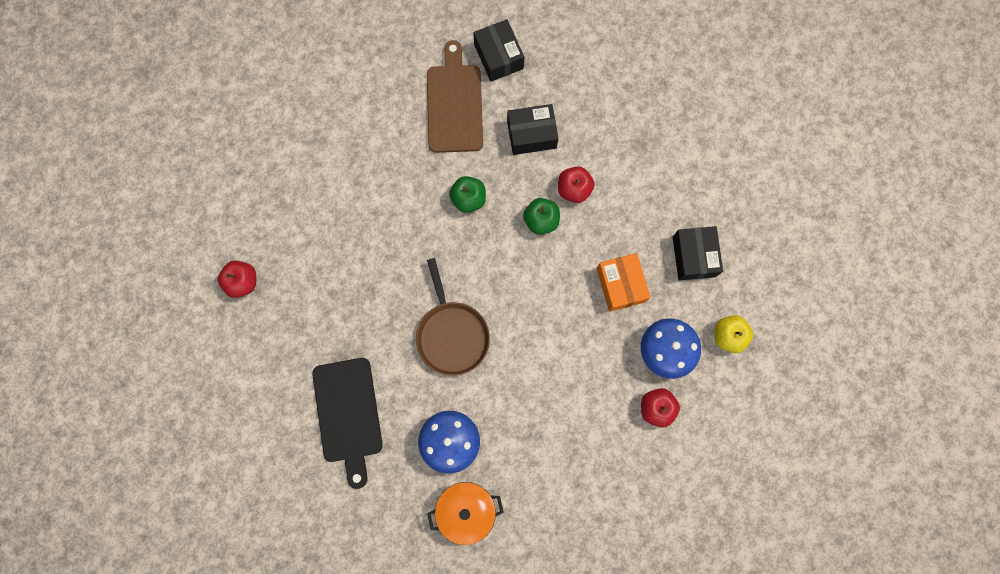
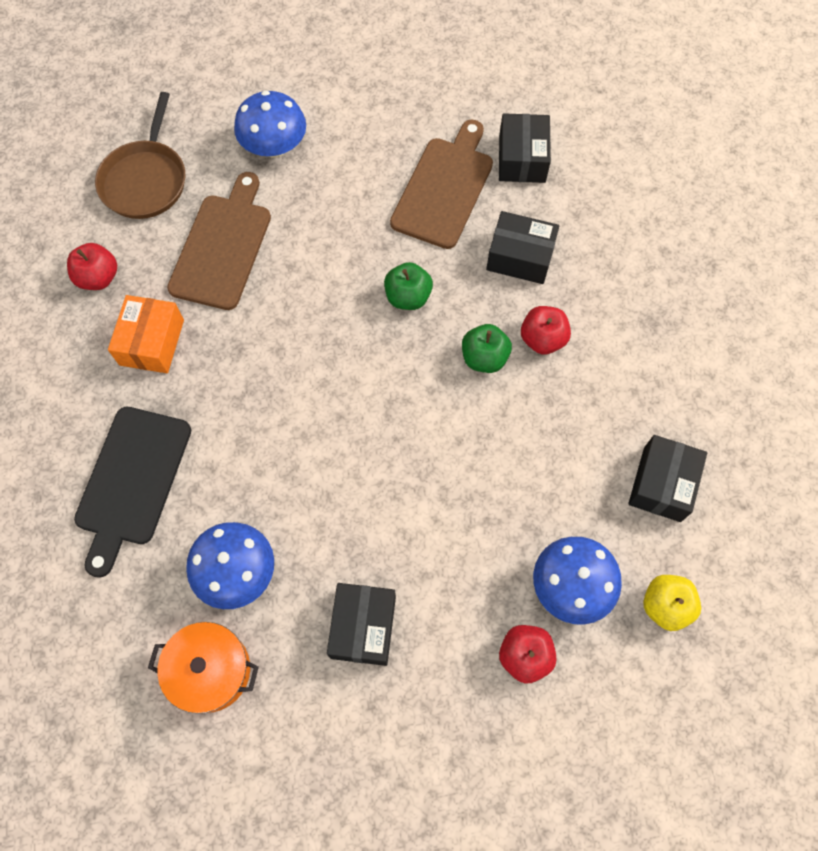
camera: 25 degrees right, 10 degrees down
brown pan [416,258,490,376] -> brown pan moved to [95,92,185,219]
orange box [597,253,651,312] -> orange box moved to [108,295,184,373]
none -> brown cutting board [167,172,271,310]
none -> blue mushroom [234,90,306,157]
none -> black box [327,583,396,666]

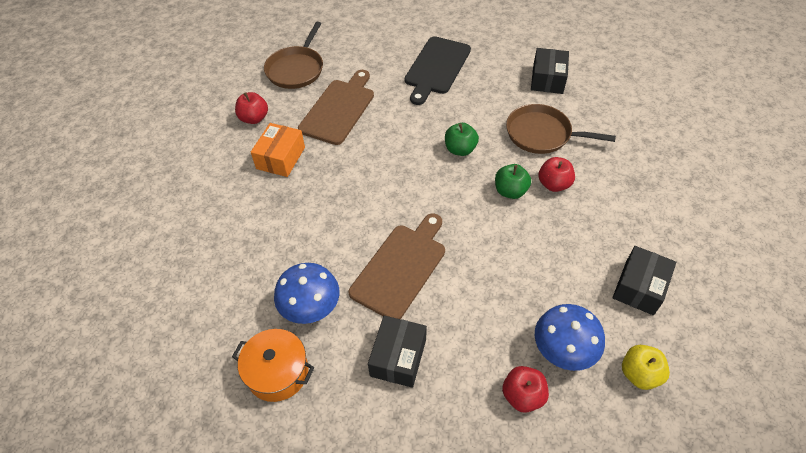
camera: 10 degrees right, 15 degrees down
black cutting board [74,407,191,578] -> black cutting board moved to [405,36,471,105]
blue mushroom [234,90,306,157] -> none
brown cutting board [390,120,493,249] -> brown cutting board moved to [349,213,445,319]
black box [486,211,559,284] -> brown pan [506,104,616,154]

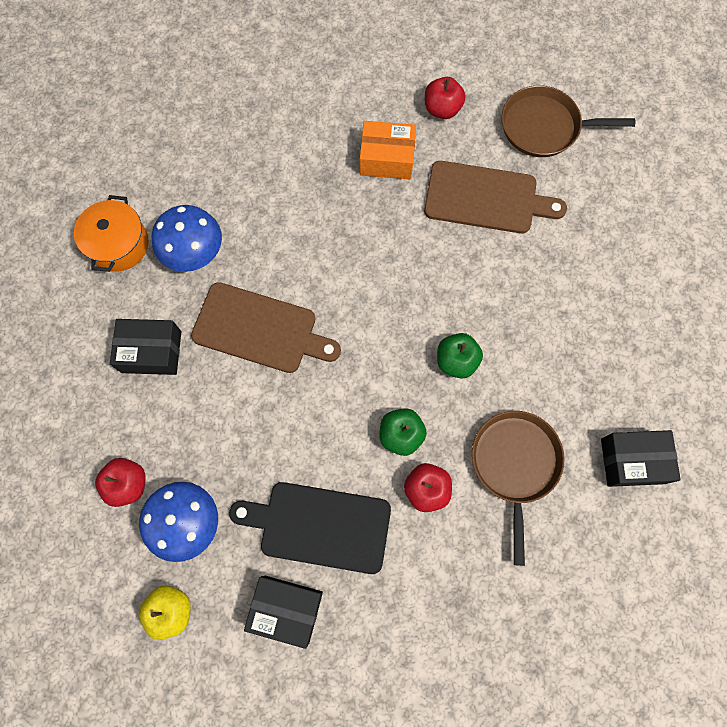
camera: 75 degrees right, 20 degrees up
black cutting board [405,36,471,105] -> black cutting board moved to [229,482,391,574]

